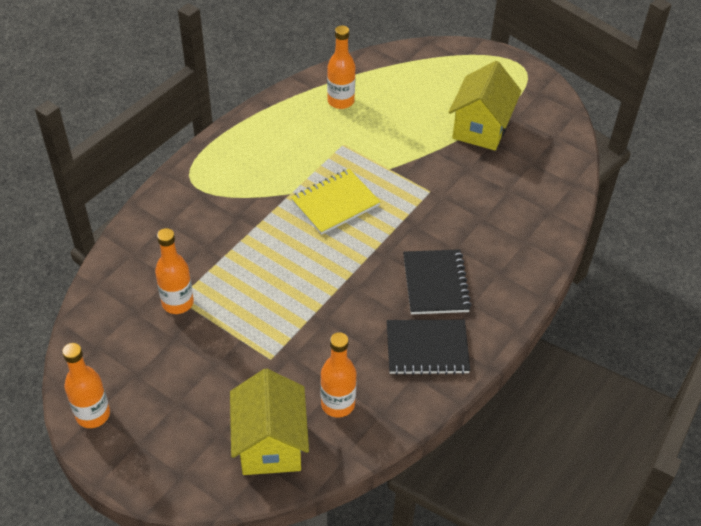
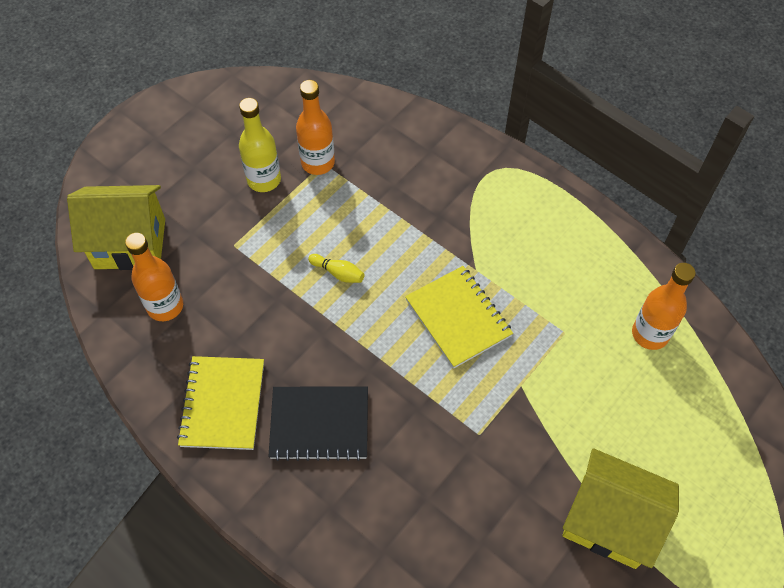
camera: 95 degrees right, 10 degrees up
orange bottle [62,343,110,428] -> none
black notebook [387,320,470,375] -> yellow notebook [177,356,264,450]
none -> yellow bottle [239,98,281,192]
none -> yellow bowling pin [308,254,364,283]

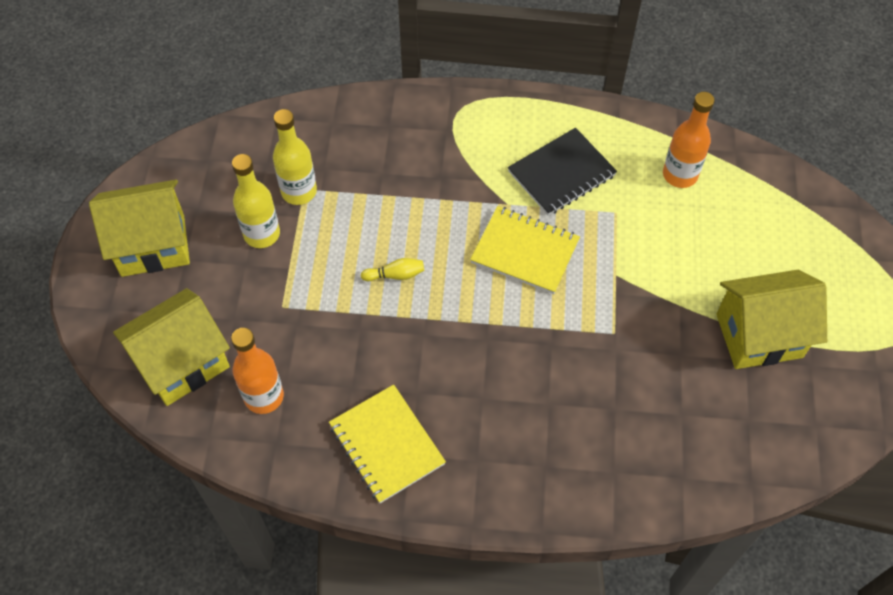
camera: 35 degrees left, 0 degrees up
black notebook [268,387,368,461] -> black notebook moved to [508,128,617,216]
orange bottle [296,80,335,175] -> yellow bottle [273,109,317,205]
none -> yellow house [89,180,190,277]

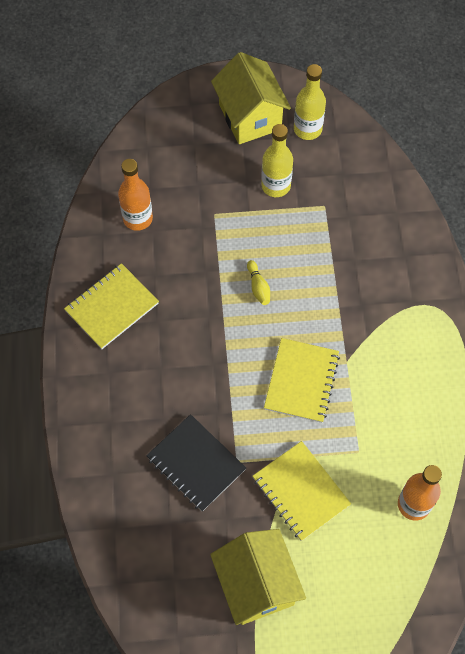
camera: 80 degrees right, 5 degrees up
yellow house [113,288,230,406] -> none
yellow bottle [273,109,317,205] -> yellow bottle moved to [294,64,326,140]
black notebook [508,128,617,216] -> black notebook moved to [146,414,246,512]
none -> yellow notebook [252,441,351,541]

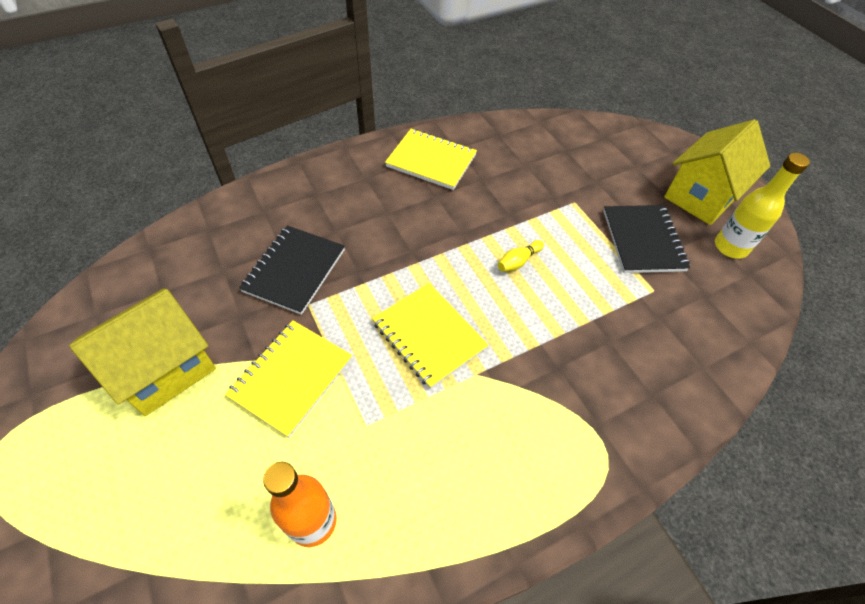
camera: 65 degrees right, 10 degrees down
orange bottle [118,159,153,231] -> none
yellow bottle [261,124,293,197] -> black notebook [603,205,690,273]
yellow notebook [264,338,340,423] -> yellow notebook turned 60 degrees clockwise [372,283,489,389]

